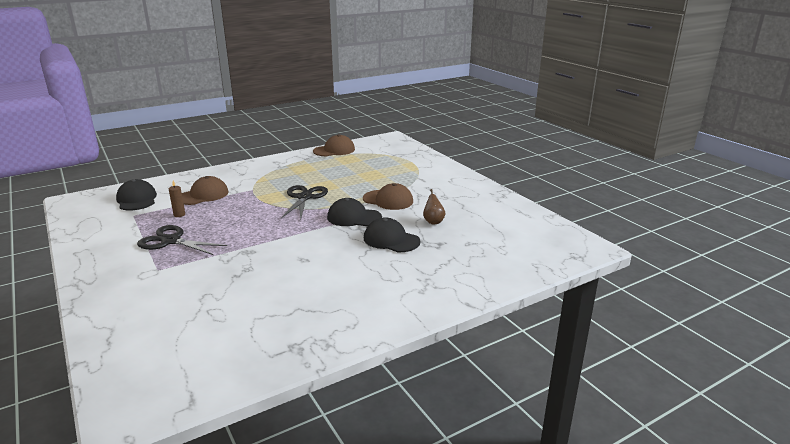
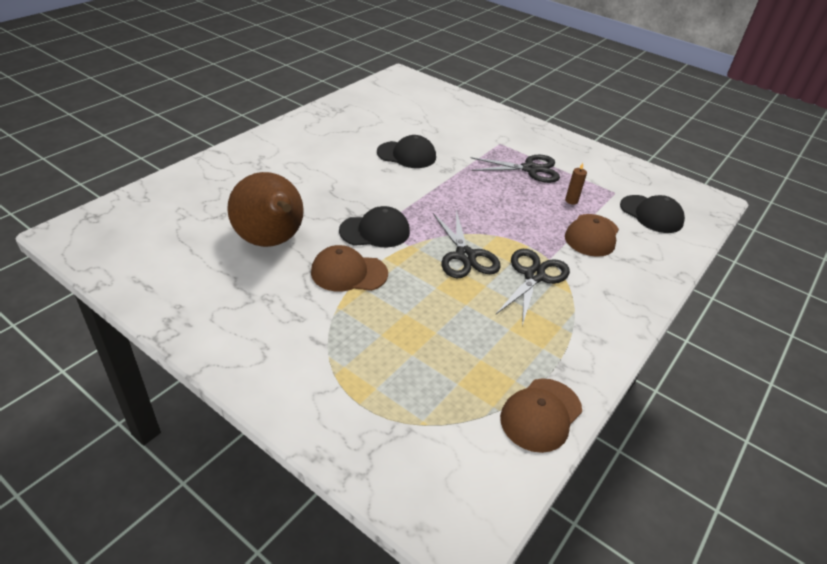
camera: 155 degrees right, 15 degrees up
black cap [364,217,421,252] -> black cap moved to [377,135,436,168]
brown pear [423,189,445,224] -> brown pear [227,172,304,247], size x2.49
none -> black scissors [495,249,570,326]

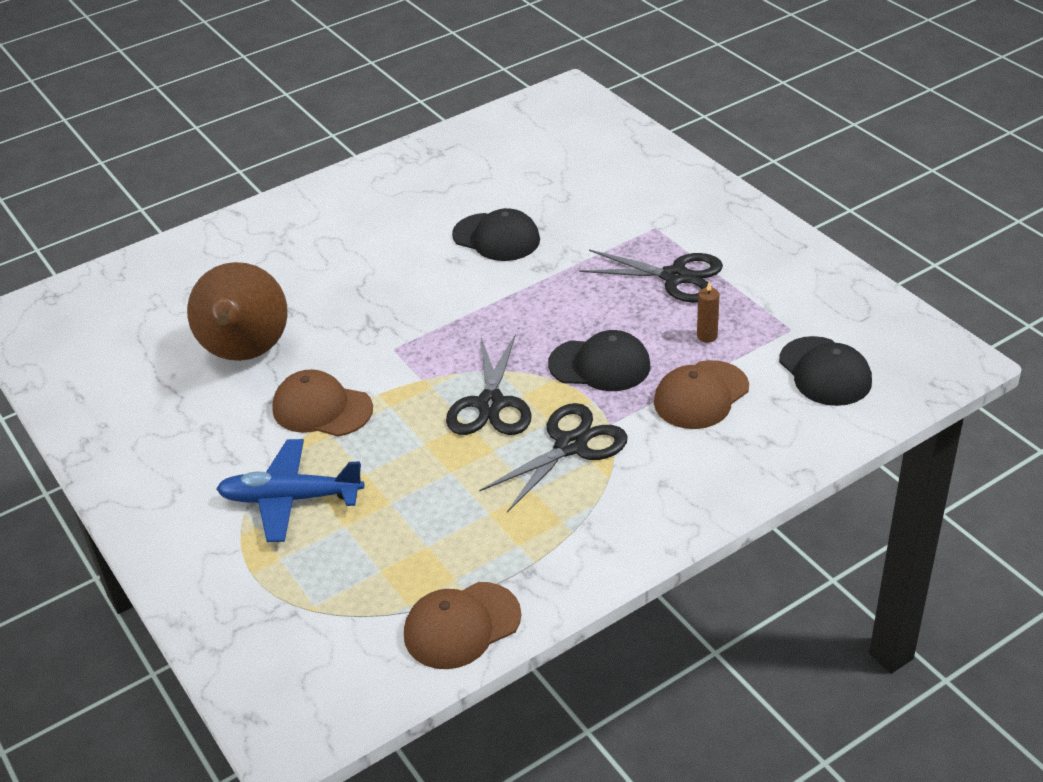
camera: 25 degrees right, 0 degrees up
black cap [339,206,410,247] -> black cap moved to [548,330,651,391]
none -> blue plane [216,439,364,542]

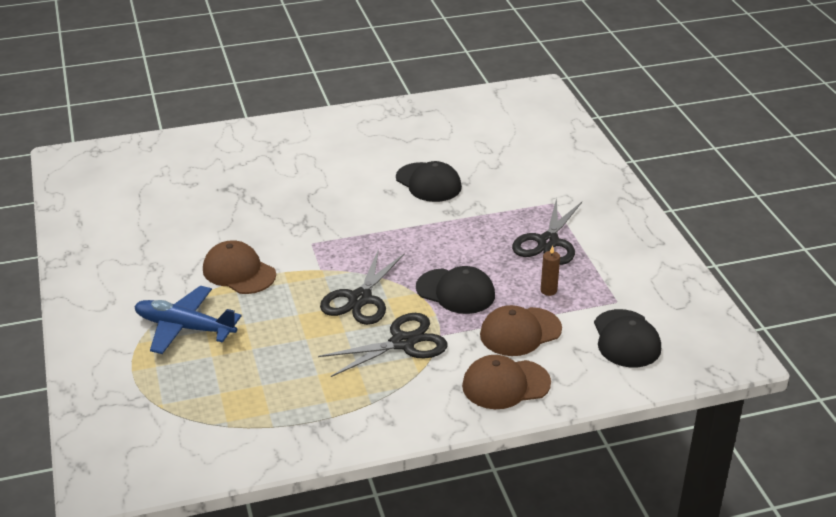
camera: 15 degrees right, 5 degrees down
brown pear [187,262,288,361] -> none
brown cap [404,582,521,669] -> brown cap moved to [462,355,551,409]
black scissors [579,250,723,303] -> black scissors turned 75 degrees clockwise [512,198,582,265]

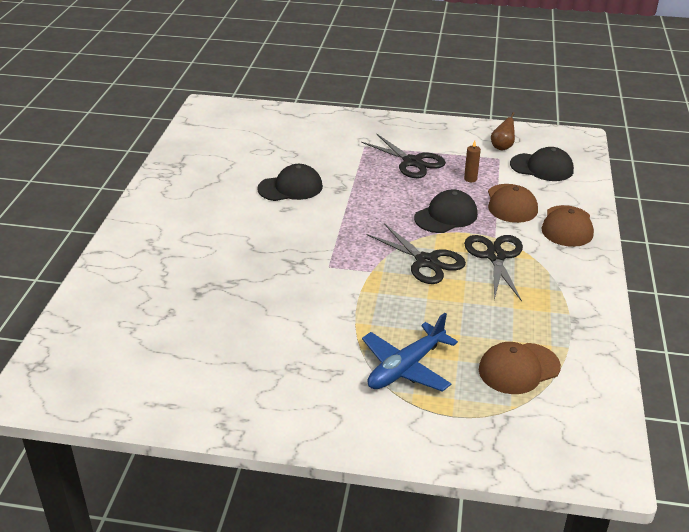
camera: 65 degrees left, 0 degrees up
brown cap [203,241,276,294] -> brown cap moved to [479,342,561,394]
none -> brown pear [491,112,515,150]

